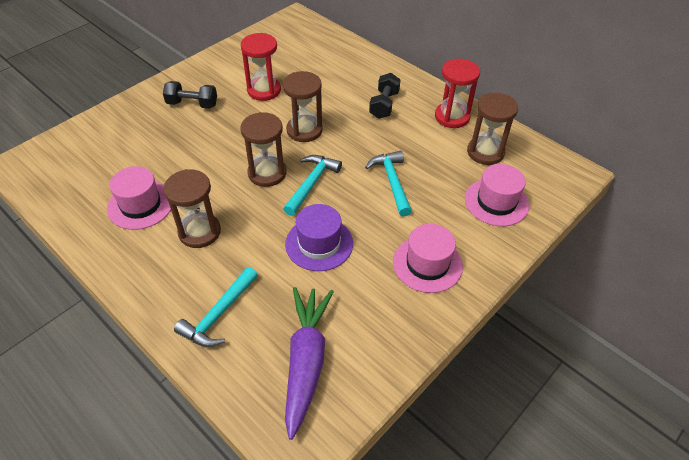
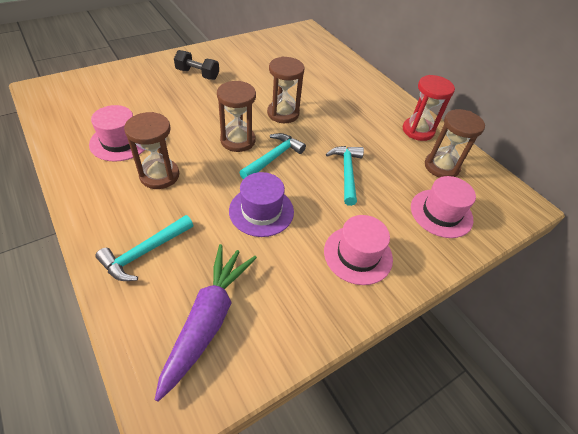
camera: 10 degrees right, 0 degrees up
red hourglass [241,33,281,101] -> none
black dumbbell [369,73,401,119] -> none

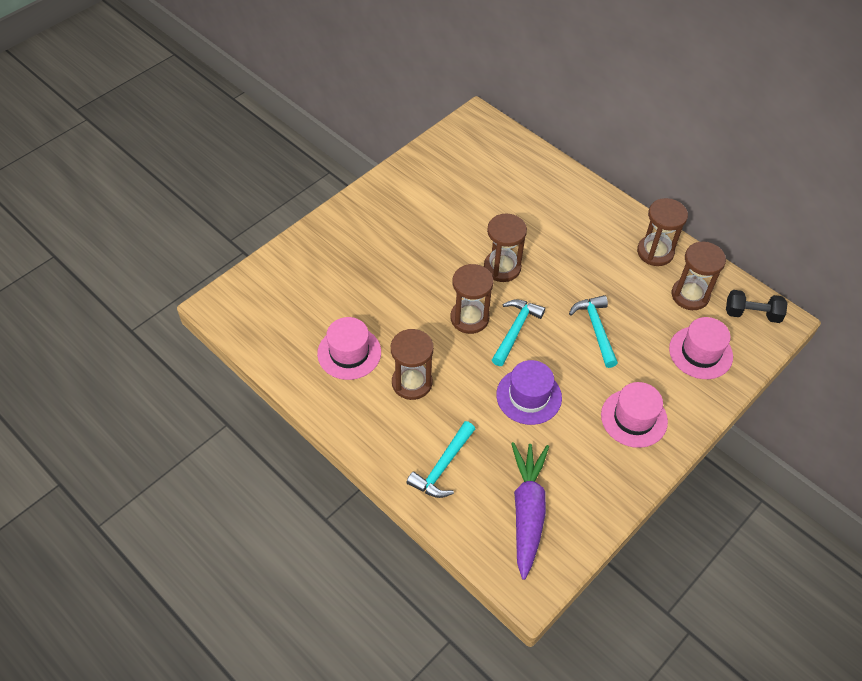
camera: 10 degrees left, 5 degrees up
black dumbbell [174,50,219,80] -> black dumbbell moved to [726,290,788,323]
red hourglass [403,75,455,141] -> brown hourglass [637,198,688,266]

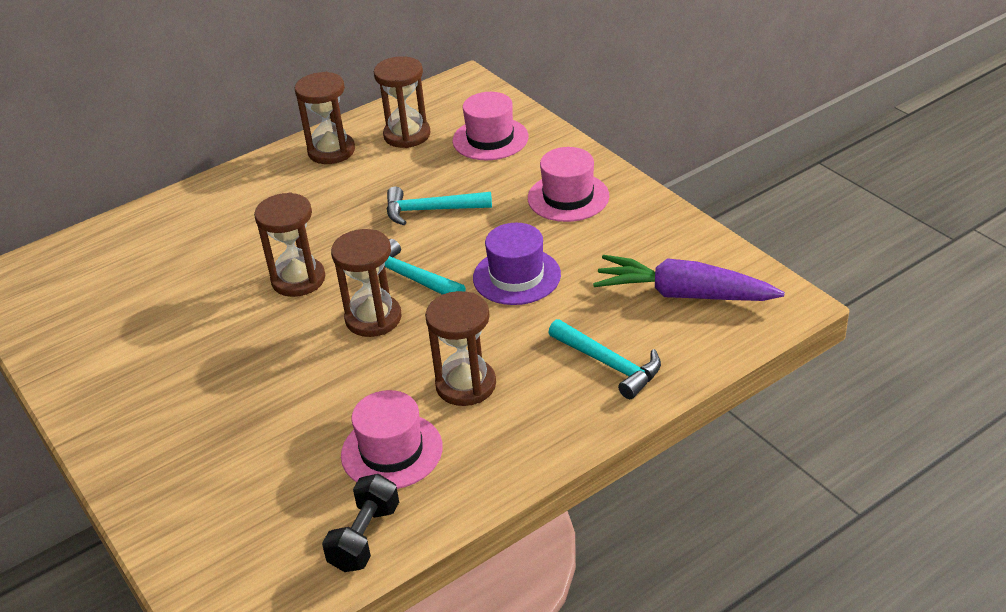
camera: 75 degrees left, 15 degrees down
black dumbbell [726,290,788,323] -> black dumbbell moved to [322,474,399,572]

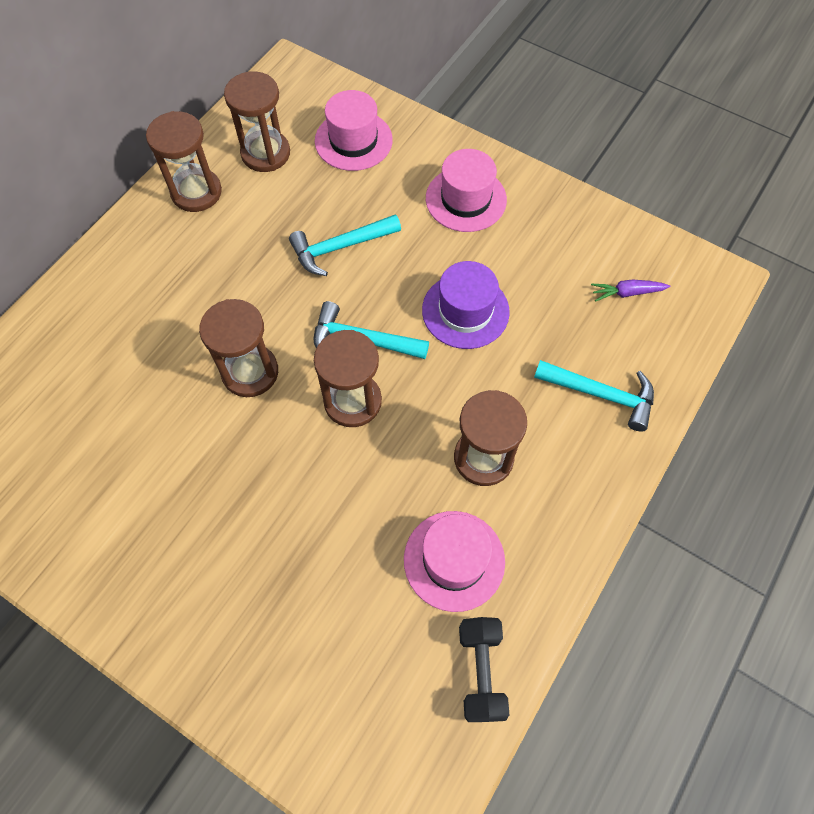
camera: 25 degrees left, 25 degrees up
purple carrot [593,255,785,301] -> purple carrot [591,280,670,302], size x0.44

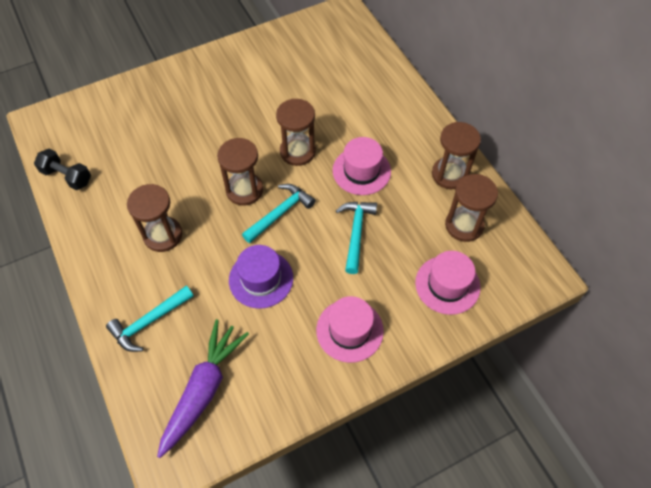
camera: 120 degrees right, 5 degrees down
pink hat [404,511,505,612] -> pink hat moved to [332,137,391,195]
purple carrot [591,280,670,302] -> purple carrot [157,319,249,458], size x2.26

